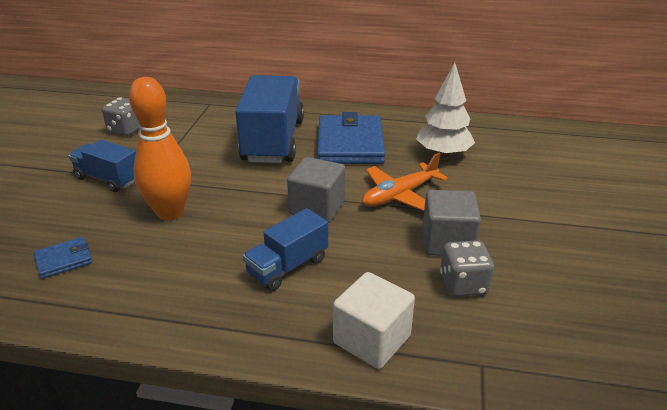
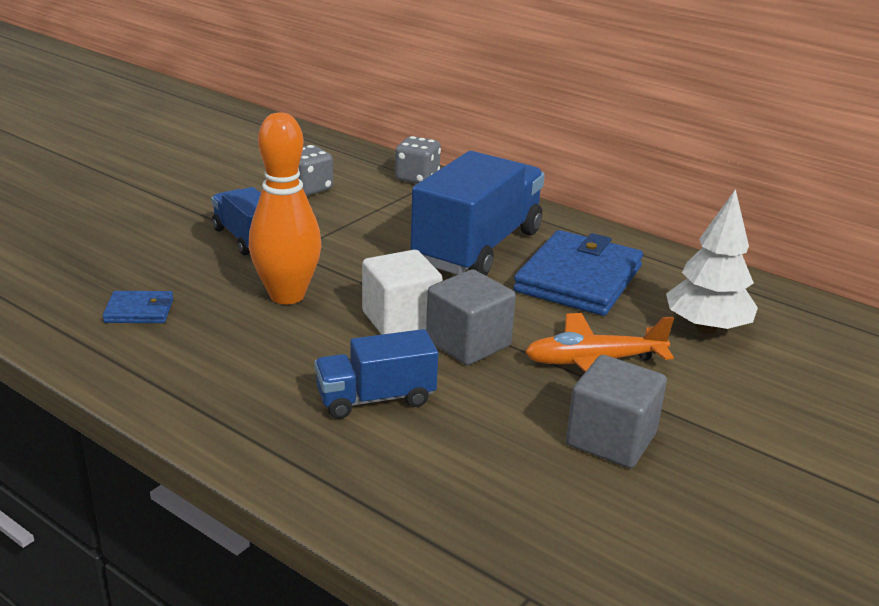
camera: 25 degrees right, 5 degrees down
white cube [333,272,415,369] -> white cube moved to [362,250,443,335]
grey dice [440,240,494,297] -> grey dice moved to [395,136,441,184]

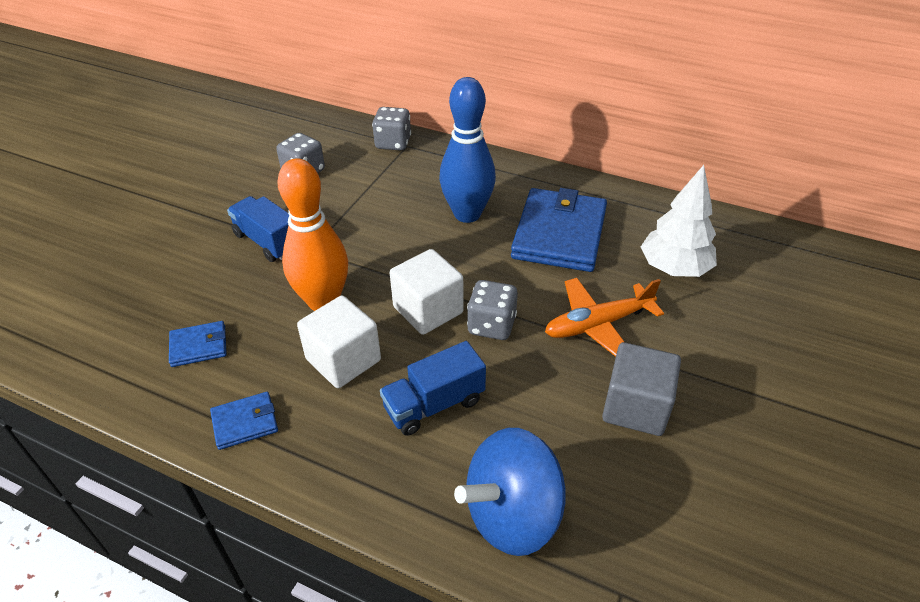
camera: 10 degrees left, 15 degrees up
blue truck [410,151,545,276] -> blue bowling pin [439,77,496,223]
grey cube [426,269,516,365] -> grey dice [467,280,518,340]
none -> blue wallet [210,392,278,450]
none -> white cube [297,295,381,388]
none -> blue spinning top [454,428,566,556]

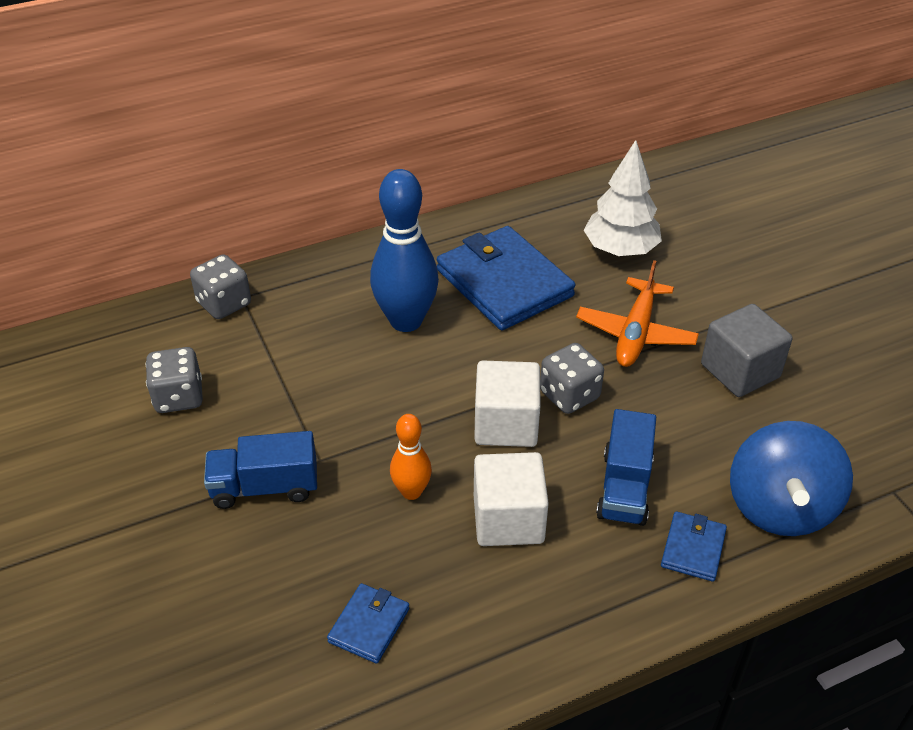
camera: 50 degrees left, 0 degrees up
blue wallet [210,392,278,450] -> blue wallet moved to [661,511,727,582]
orange bowling pin [277,158,348,311] -> orange bowling pin [390,414,432,500], size x0.54

